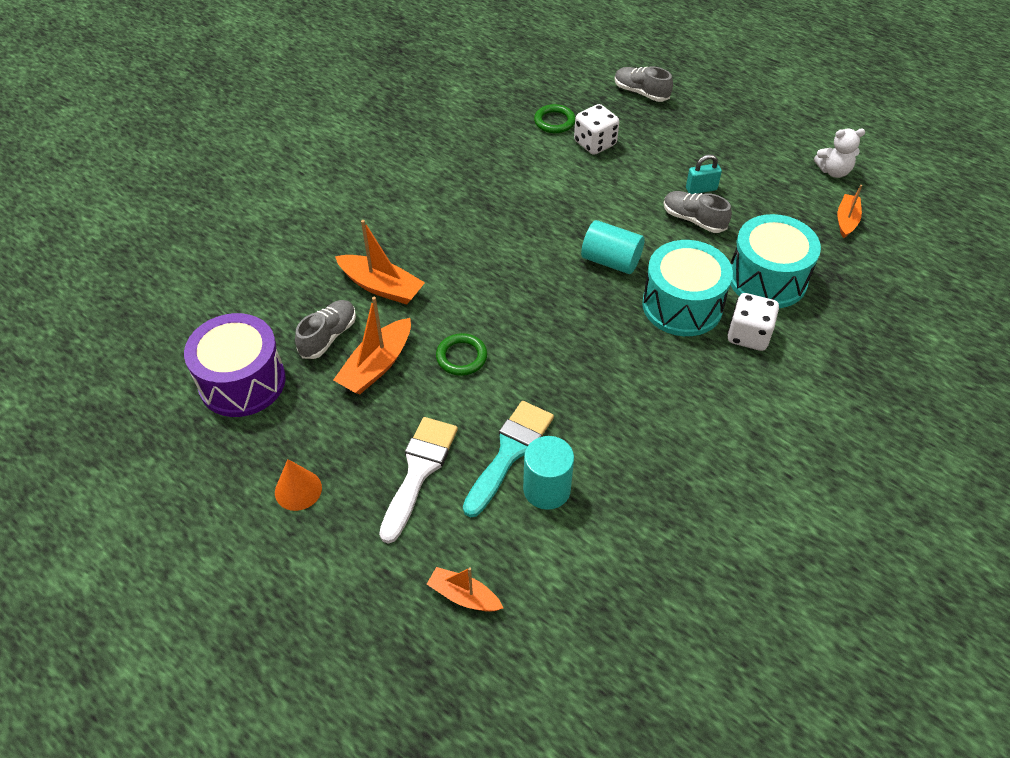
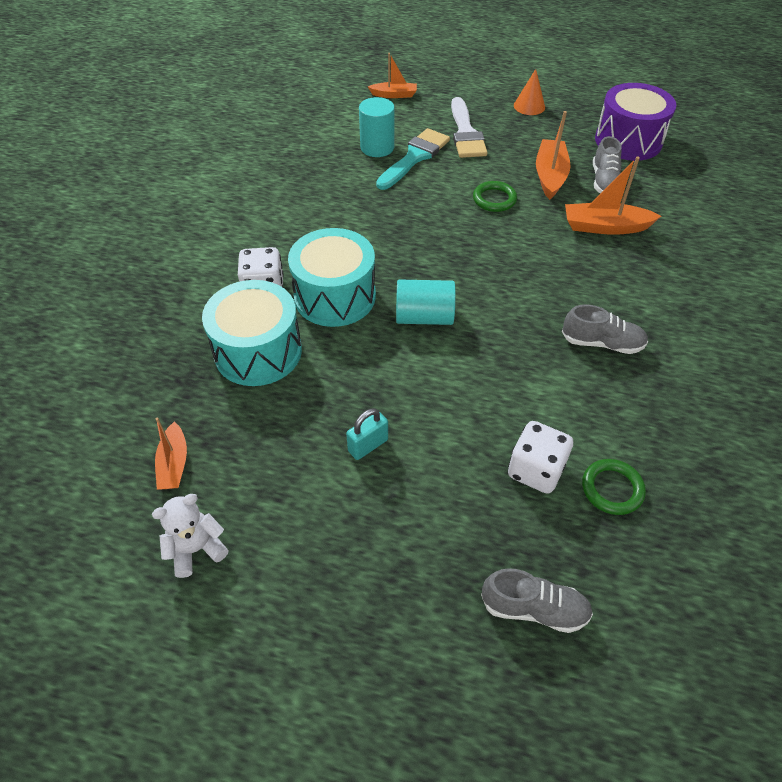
camera: 155 degrees right, 0 degrees up
turquoise brush [463,401,554,517] -> turquoise brush turned 150 degrees counterclockwise [376,128,450,190]
grey shoe [663,191,732,233] -> grey shoe moved to [562,304,648,354]

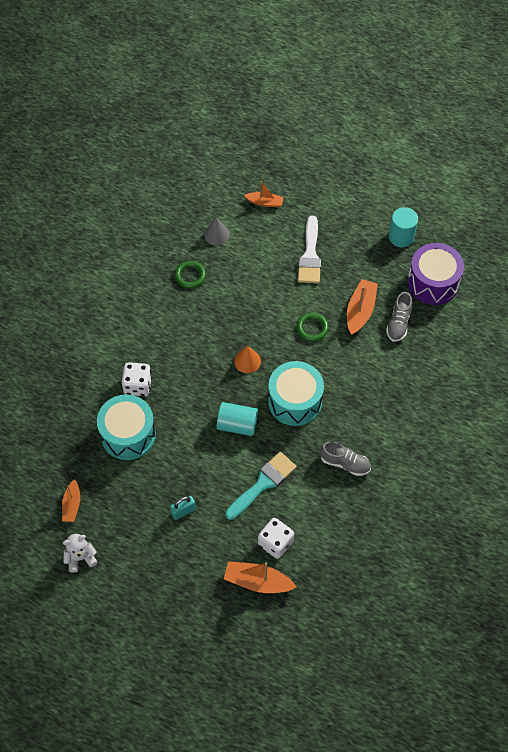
camera: 10 degrees right, 10 degrees up
turquoise drum [288,228,376,327] -> turquoise drum moved to [268,361,324,426]
turquoise cylinder [359,97,395,157] -> turquoise cylinder moved to [389,207,418,247]
turquoise brush [376,128,450,190] -> turquoise brush moved to [225,452,297,520]
grey shoe [481,568,593,633] -> none
orange cone [514,69,545,115] -> orange cone moved to [234,345,261,373]
orange boat [565,157,661,235] -> orange boat moved to [224,561,297,593]
green ring [582,459,646,515] -> green ring moved to [175,261,206,288]
none -> grey cone [204,217,230,246]

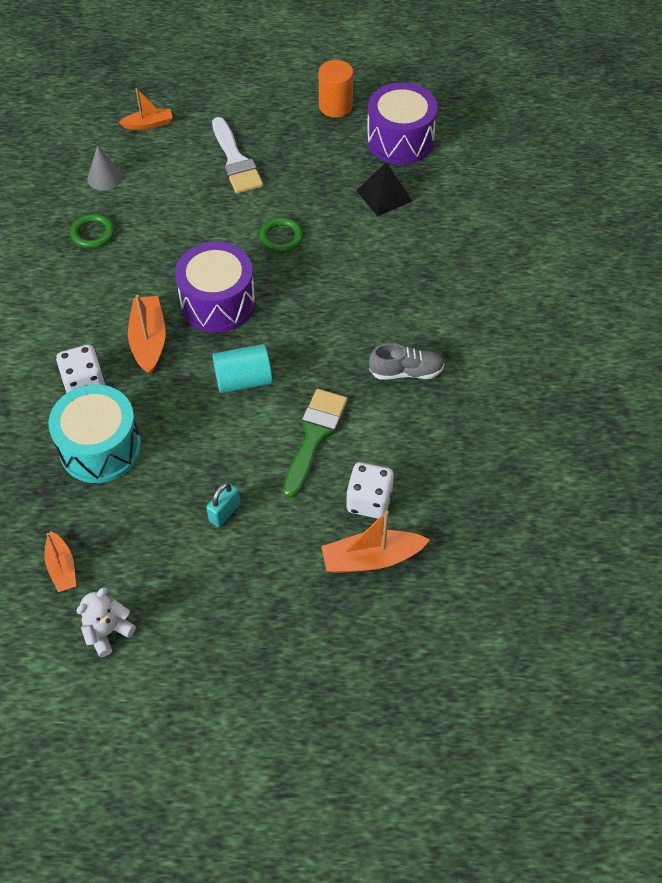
camera: 25 degrees left, 5 degrees down
turquoise brush [225,452,297,520] -> green brush [283,389,348,498]
orange cone [234,345,261,373] -> purple drum [175,242,255,333]
turquoise drum [268,361,324,426] -> none
orange boat [347,279,378,335] -> orange boat moved to [128,295,166,375]
grey shoe [386,292,412,342] -> black pyramid [356,162,412,217]
turquoise cylinder [389,207,418,247] -> orange cylinder [319,60,353,118]

